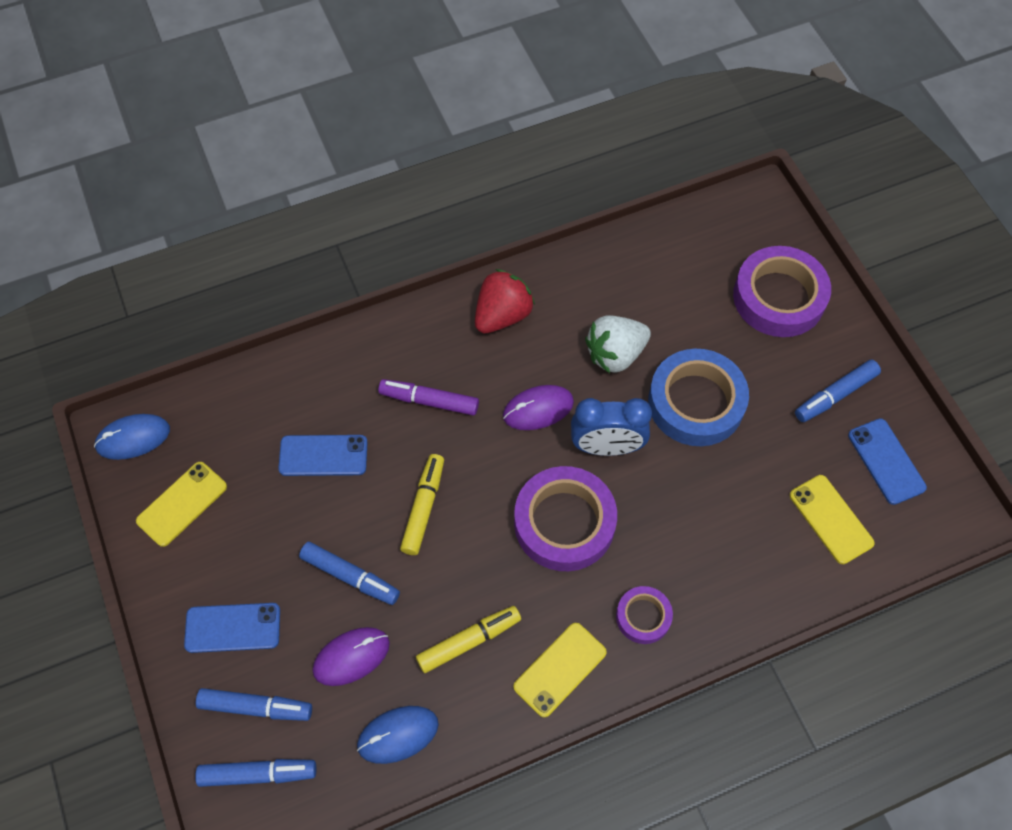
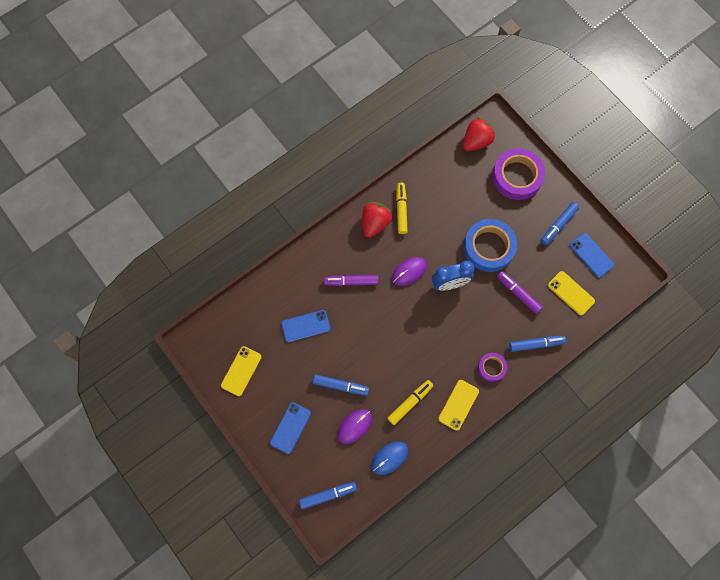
camera: 15 degrees left, 10 degrees up
blue mouse [94,414,170,460] -> none
blue phone [184,603,280,653] -> blue phone turned 45 degrees counterclockwise [270,402,311,454]
blue marker [196,688,312,721] -> blue marker moved to [509,336,566,352]
yellow marker [400,454,444,555] -> yellow marker moved to [396,183,408,234]
purple tape [514,466,617,571] -> none
white strawberry [585,315,651,374] -> none
none -> red strawberry [463,118,495,151]
none -> purple marker [497,271,543,314]

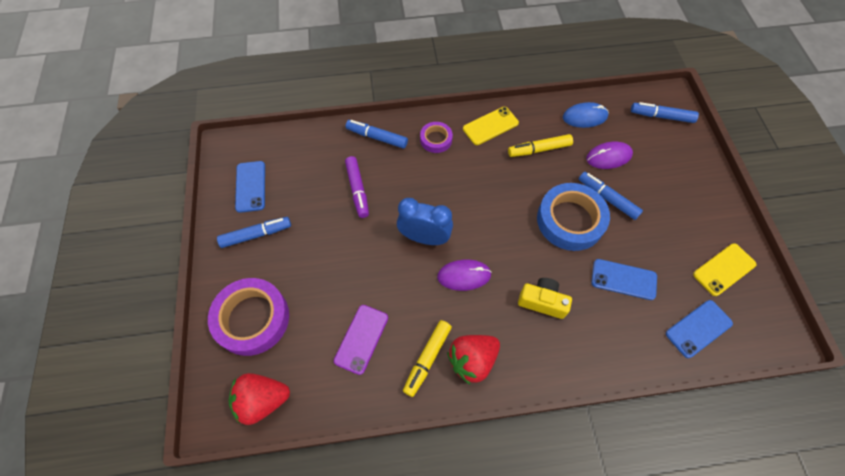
camera: 150 degrees left, 10 degrees down
blue phone [270,402,311,454] -> blue phone moved to [666,300,733,358]
purple marker [324,275,379,286] -> yellow camera [518,278,572,319]
blue tape [464,219,517,272] -> blue tape moved to [537,183,610,251]
yellow phone [548,271,595,315] -> none
none -> purple phone [334,305,388,375]

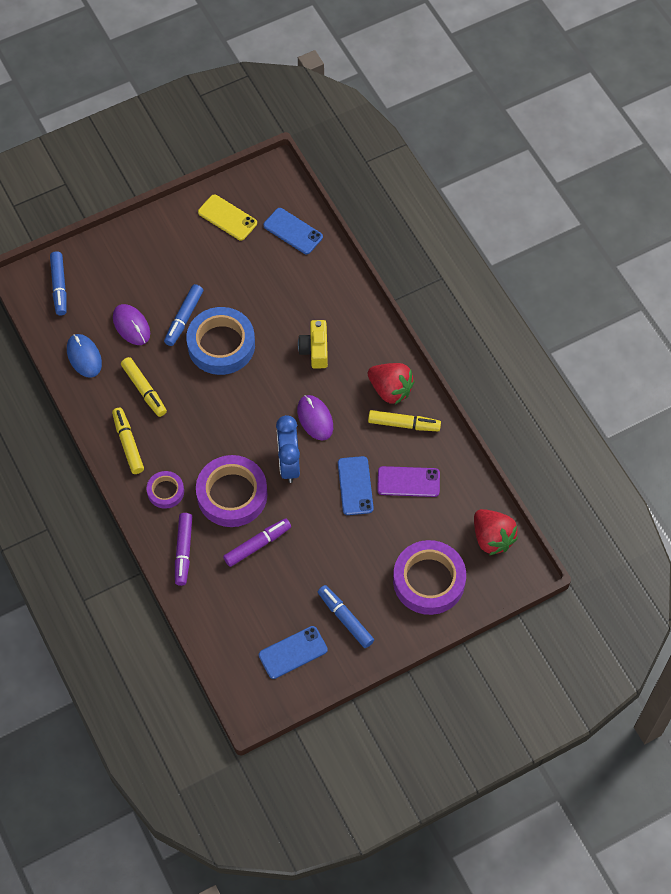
camera: 110 degrees left, 0 degrees up
blue marker [346,120,408,149] -> purple marker [175,513,192,586]
yellow phone [463,107,519,145] -> yellow marker [112,408,144,474]
blue phone [591,259,657,300] -> blue phone moved to [338,456,374,515]
none -> purple tape [196,455,268,527]

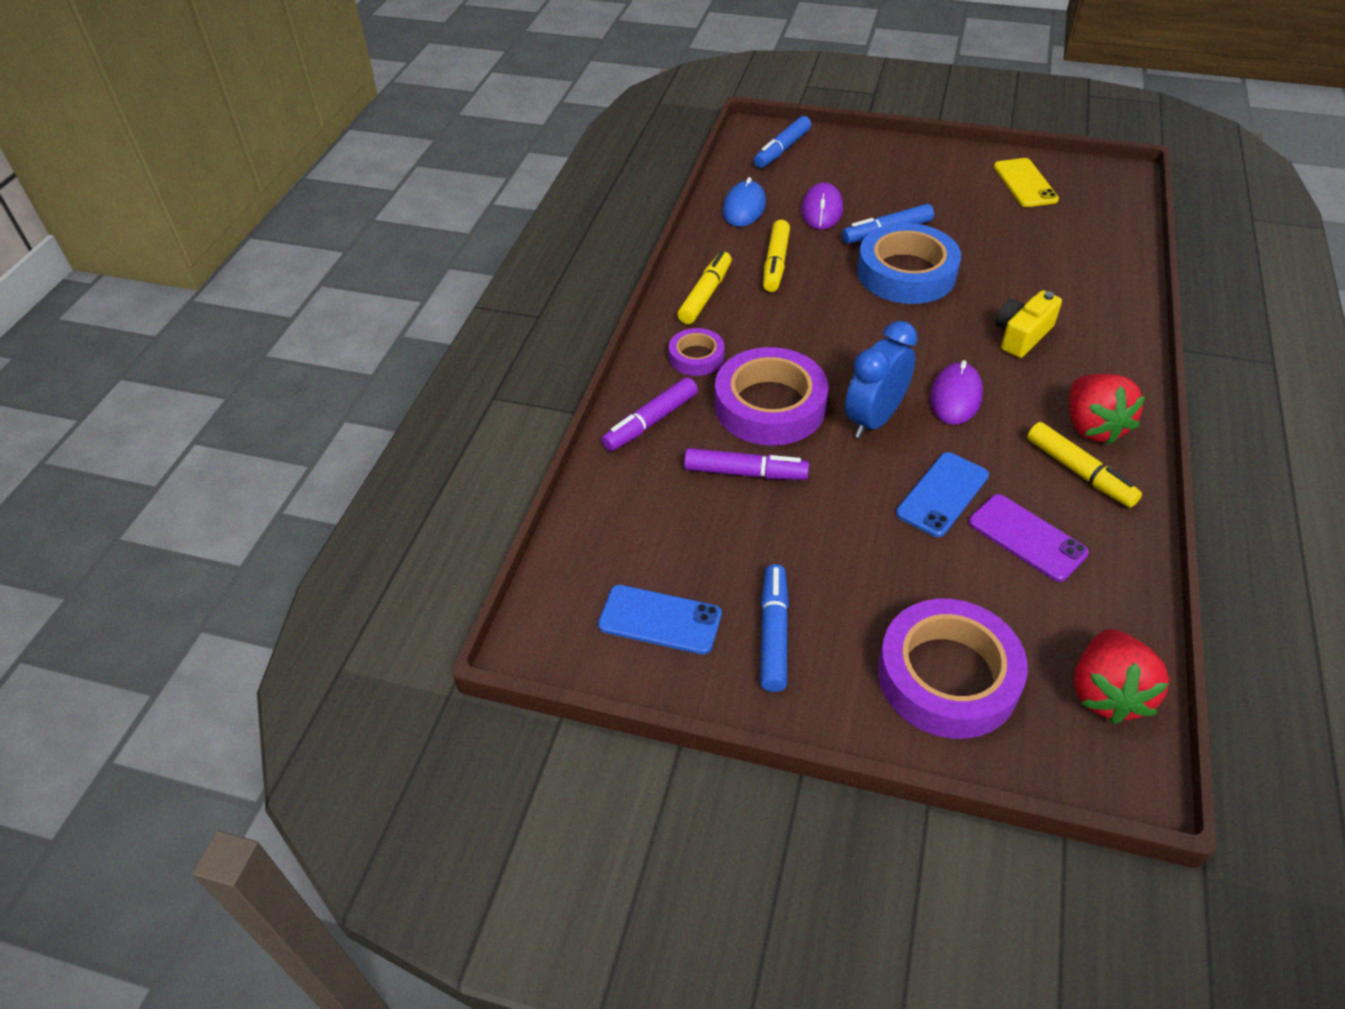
camera: 45 degrees right, 15 degrees down
blue phone [263,208,323,254] -> none

